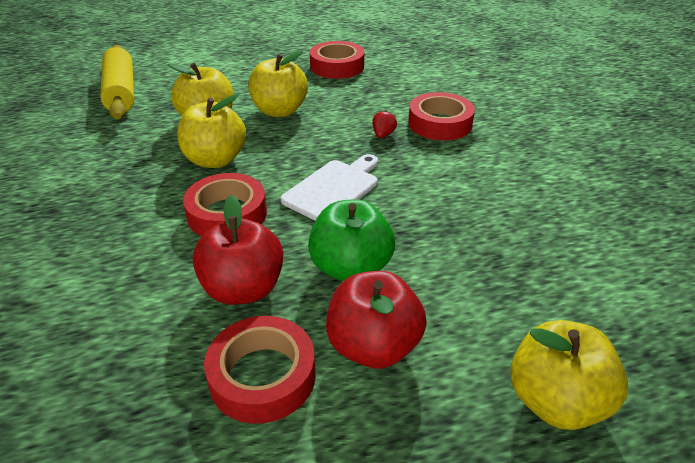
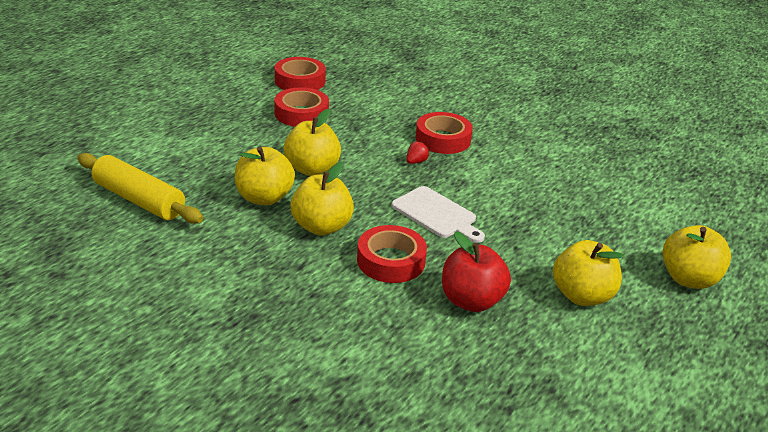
camera: 40 degrees left, 5 degrees down
red tape [204,316,315,424] -> red tape moved to [275,57,326,90]
white cutting board [281,154,378,221] -> white cutting board turned 135 degrees clockwise [392,186,485,243]
green apple [308,199,395,281] -> none
red apple [326,271,427,369] -> yellow apple [553,240,624,306]
red strawberry [372,110,397,138] -> red strawberry turned 60 degrees clockwise [406,142,429,164]

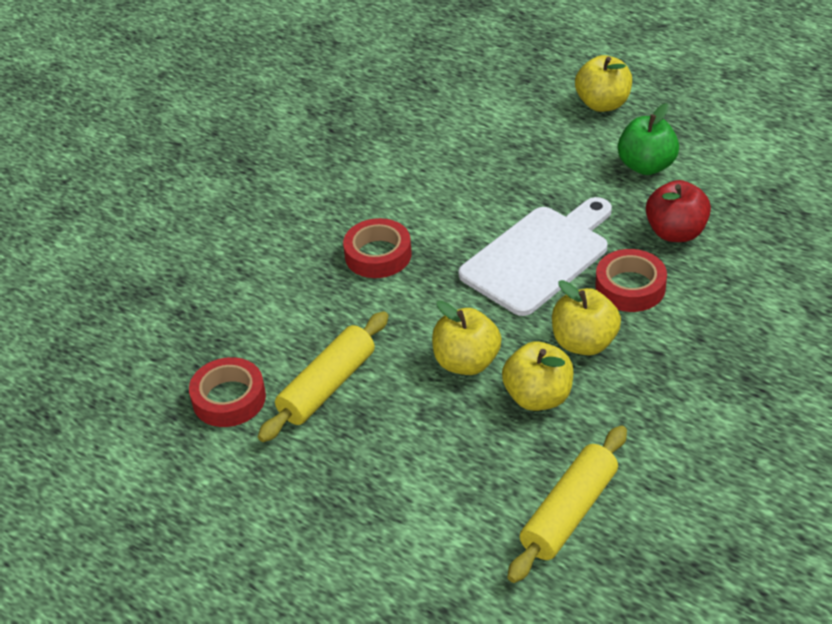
camera: 85 degrees left, 10 degrees up
red tape [274,87,329,127] -> yellow rolling pin [258,311,389,442]
white cutting board [392,186,485,243] -> white cutting board [459,197,612,316], size x1.68
red strawberry [406,142,429,164] -> none
yellow apple [553,240,624,306] -> green apple [618,103,679,175]

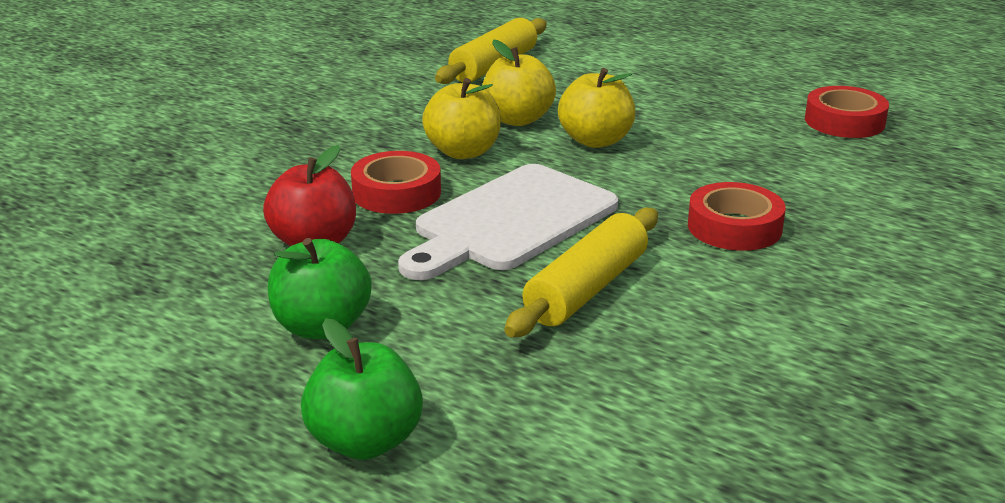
camera: 175 degrees right, 15 degrees down
yellow rolling pin [258,311,389,442] -> yellow rolling pin moved to [505,208,658,337]
yellow apple [575,55,632,112] -> green apple [301,318,423,460]

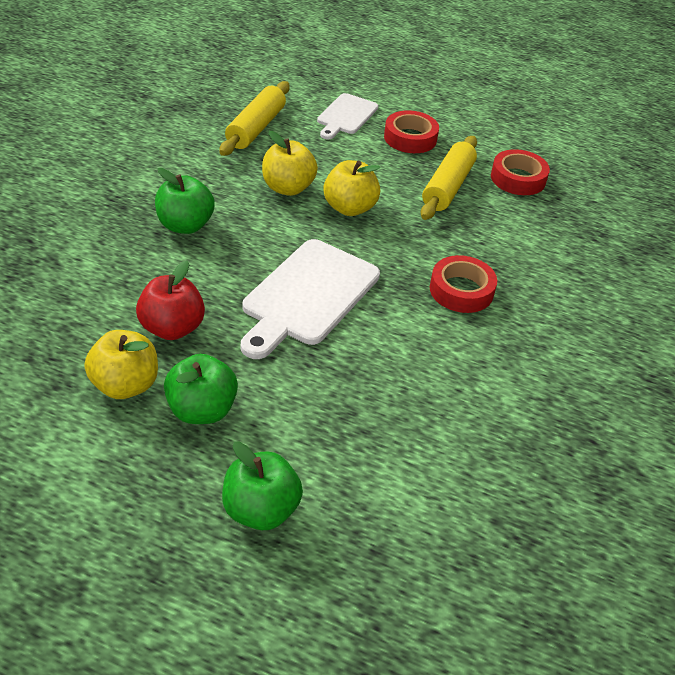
camera: 15 degrees left, 15 degrees up
red tape [351,151,441,214] -> red tape moved to [384,110,439,153]
yellow apple [422,78,501,159] -> yellow apple moved to [84,330,158,399]
yellow rolling pin [505,208,658,337] -> yellow rolling pin moved to [421,136,477,220]
none -> green apple [155,168,215,234]
none -> white cutting board [317,93,378,139]

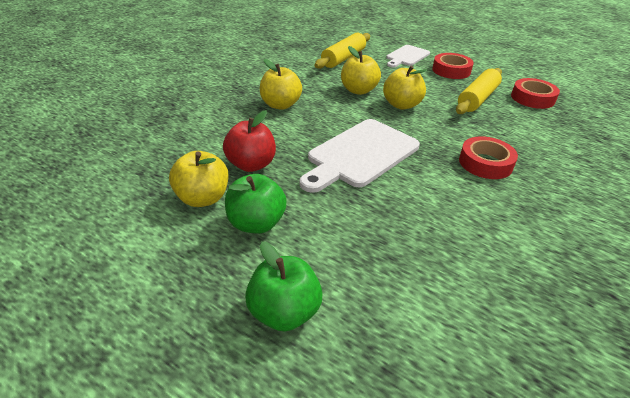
camera: 15 degrees right, 5 degrees down
green apple [155,168,215,234] -> yellow apple [260,59,302,110]

